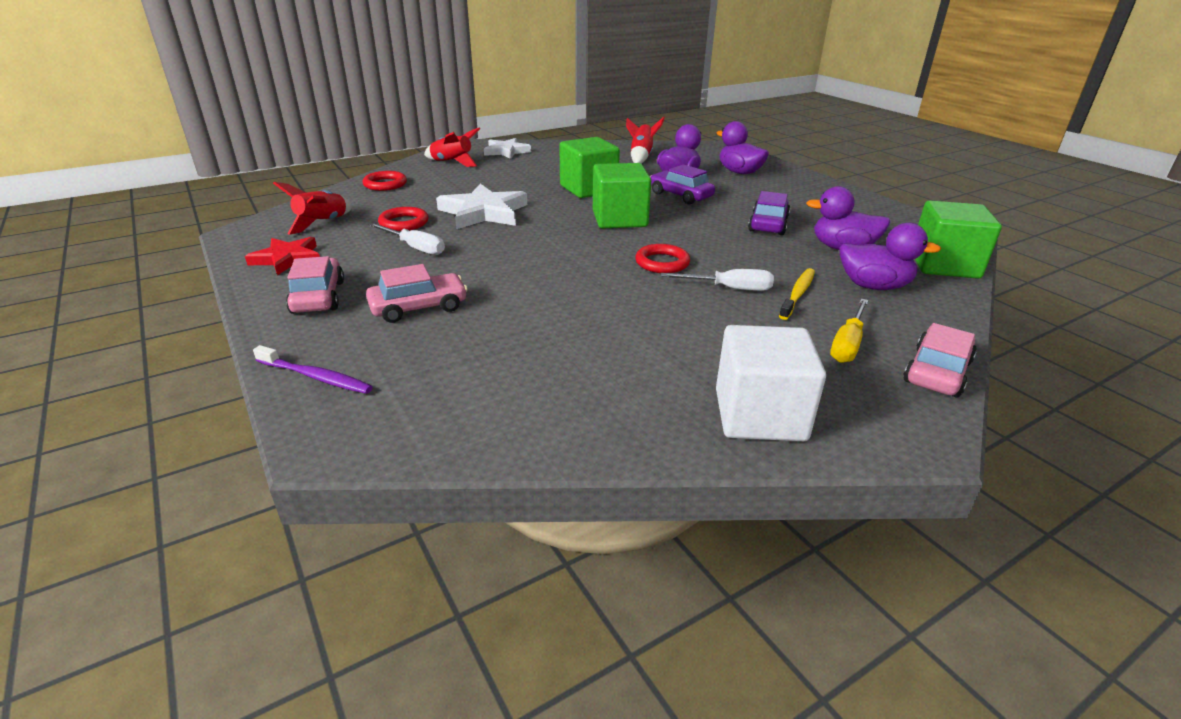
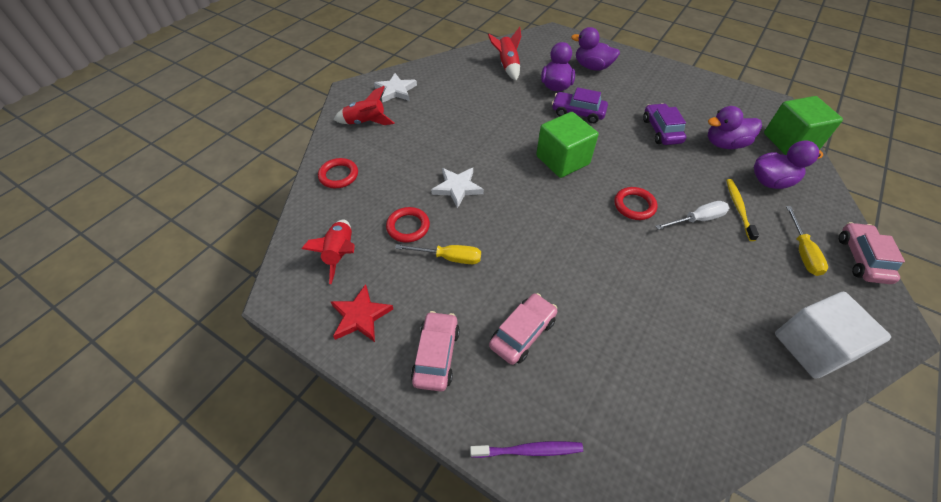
camera: 25 degrees left, 20 degrees up
pink car [286,256,344,314] -> pink car turned 45 degrees clockwise [411,311,460,392]
white screwdriver [369,223,445,255] -> yellow screwdriver [395,244,481,264]
white star [436,184,527,229] -> white star [431,168,484,208], size x0.66
green cube [559,137,620,198] -> none

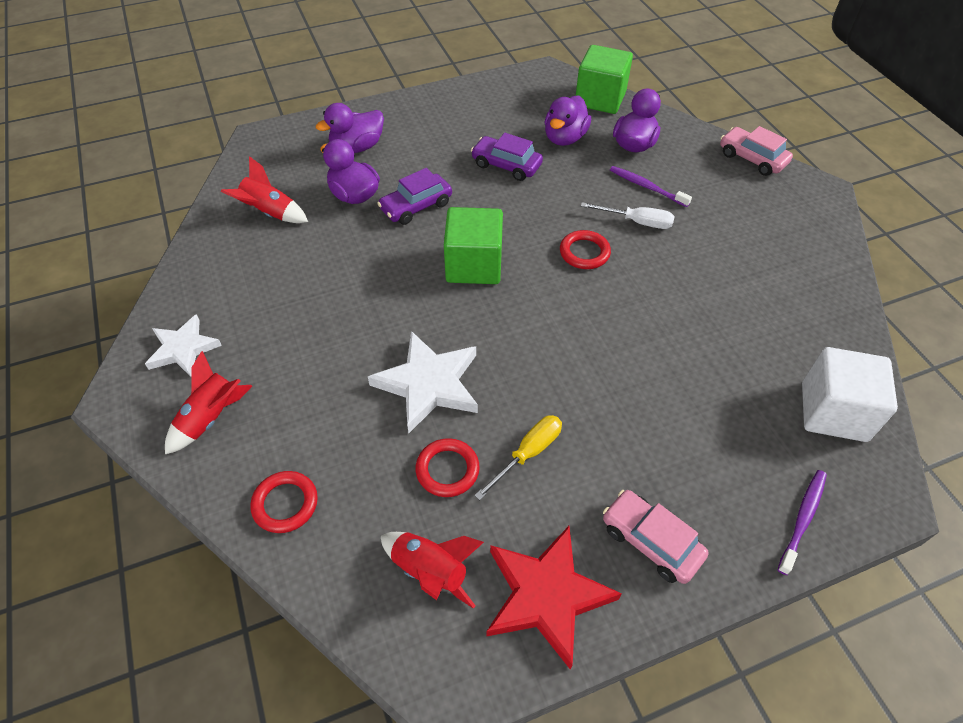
camera: 55 degrees left, 0 degrees up
red star [330,284,393,342] -> red star [486,526,622,670], size x1.52
white star [431,168,484,208] -> white star [368,331,478,433], size x1.52
pink car [489,293,557,365] -> none
white screwdriver [655,201,729,230] -> white screwdriver turned 90 degrees clockwise [581,202,674,229]
yellow toothbrush [726,179,759,241] -> purple toothbrush [610,166,692,207]
white cube [775,292,891,379] -> white cube moved to [802,347,898,442]
yellow screwdriver [786,206,828,276] -> none

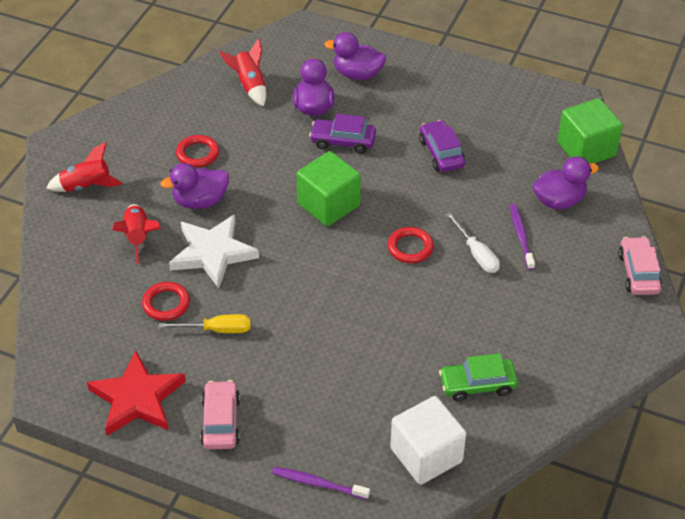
camera: 45 degrees right, 5 degrees down
white star [145,314,222,377] -> none
red ring [250,471,318,533] -> red ring moved to [176,135,219,167]
red rocket [381,532,484,609] -> red rocket moved to [112,204,161,264]
purple duck [544,95,591,146] -> purple duck moved to [160,163,229,209]
purple toothbrush [778,470,827,575] -> purple toothbrush turned 150 degrees counterclockwise [272,467,370,500]
none -> green car [439,353,518,401]

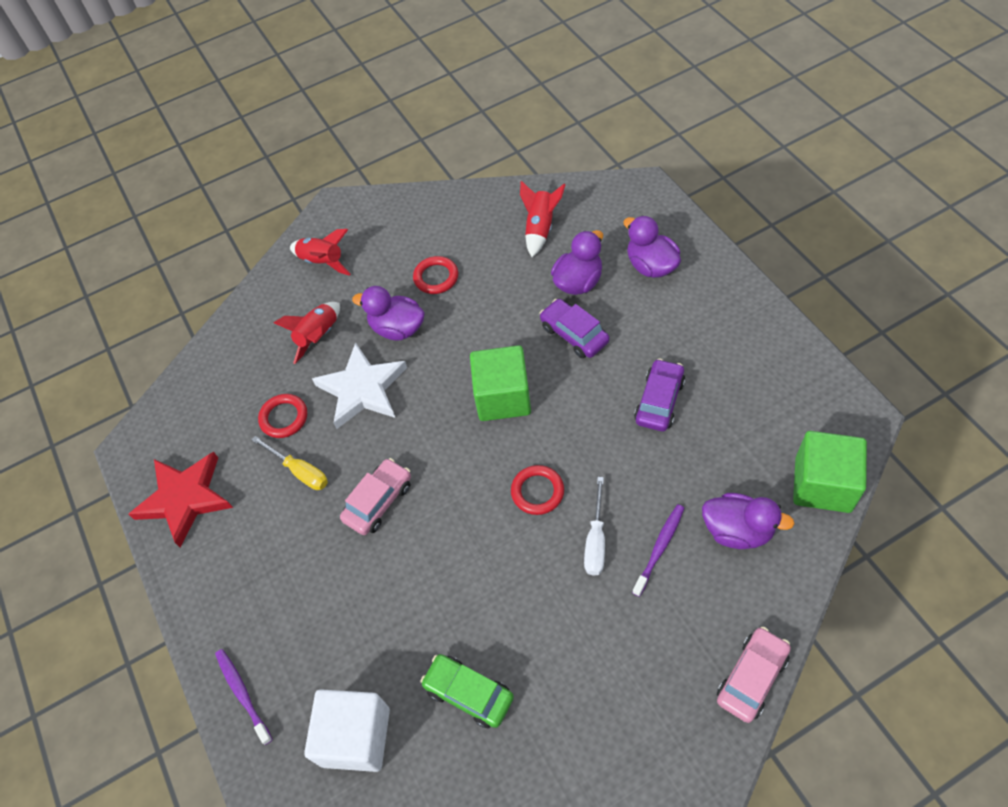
camera: 45 degrees right, 10 degrees up
pink car [200,380,240,450] -> pink car moved to [340,458,411,535]

